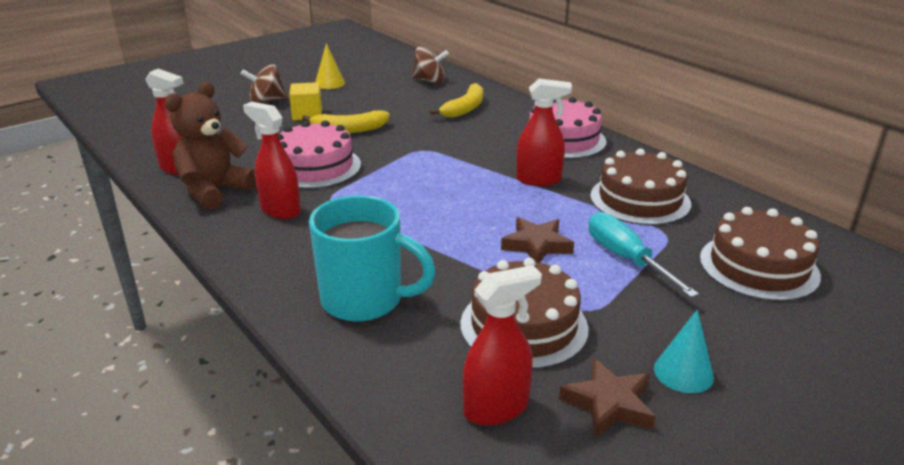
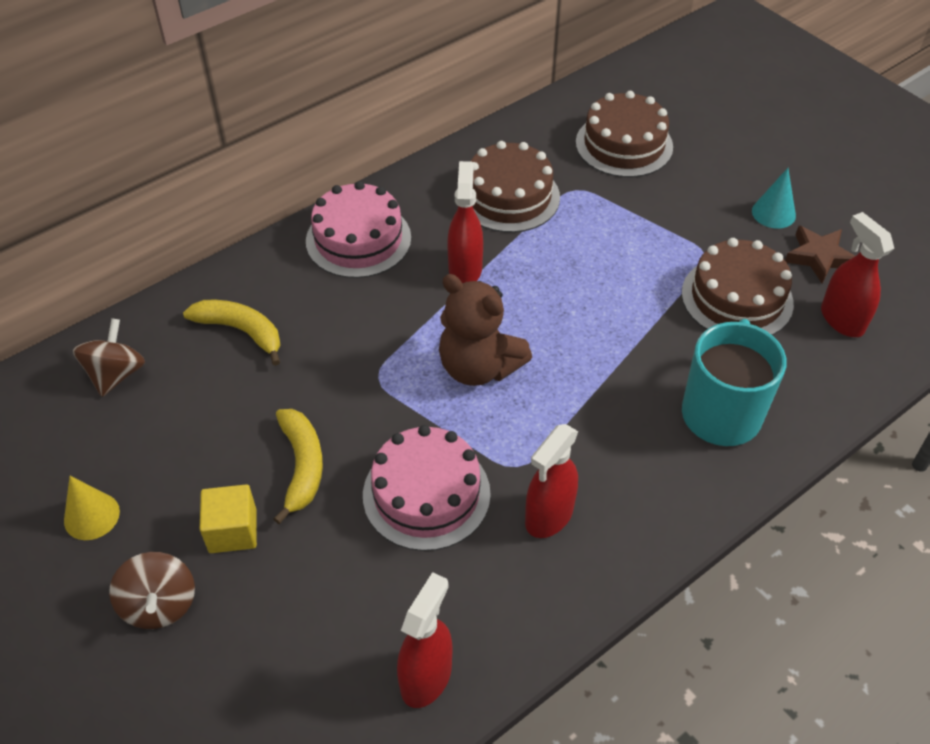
camera: 90 degrees left, 20 degrees up
brown teddy bear [165,82,256,209] -> brown teddy bear moved to [439,274,532,386]
brown star [501,217,574,263] -> none
turquoise screwdriver [589,212,699,298] -> none

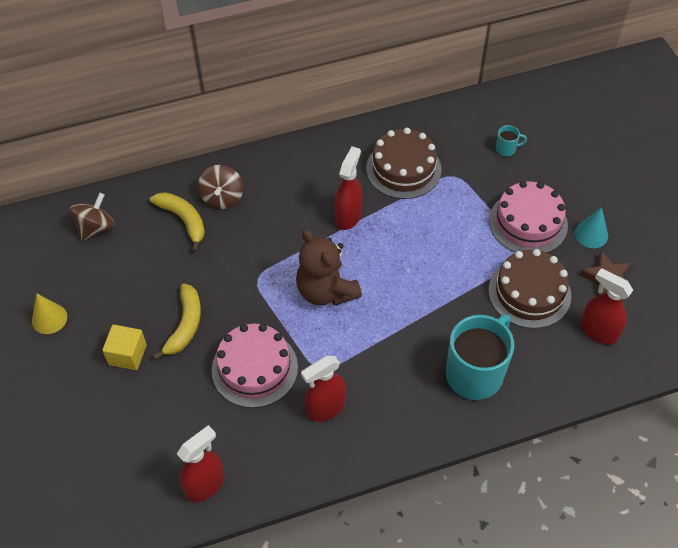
camera: 20 degrees right, 5 degrees up
brown spinning top [109,552,195,629] -> brown spinning top moved to [198,165,243,209]
pink cake [306,181,411,278] -> pink cake moved to [489,181,568,253]
brown cake [576,91,673,177] -> turquoise mug [496,125,527,156]
red spray bottle [821,212,894,337] -> red spray bottle turned 45 degrees counterclockwise [580,268,633,345]

